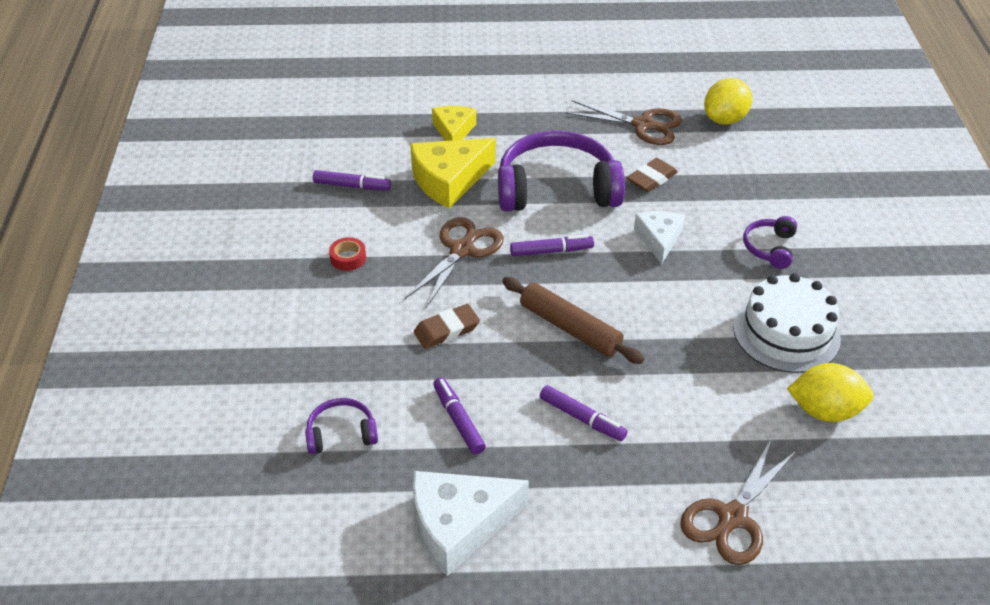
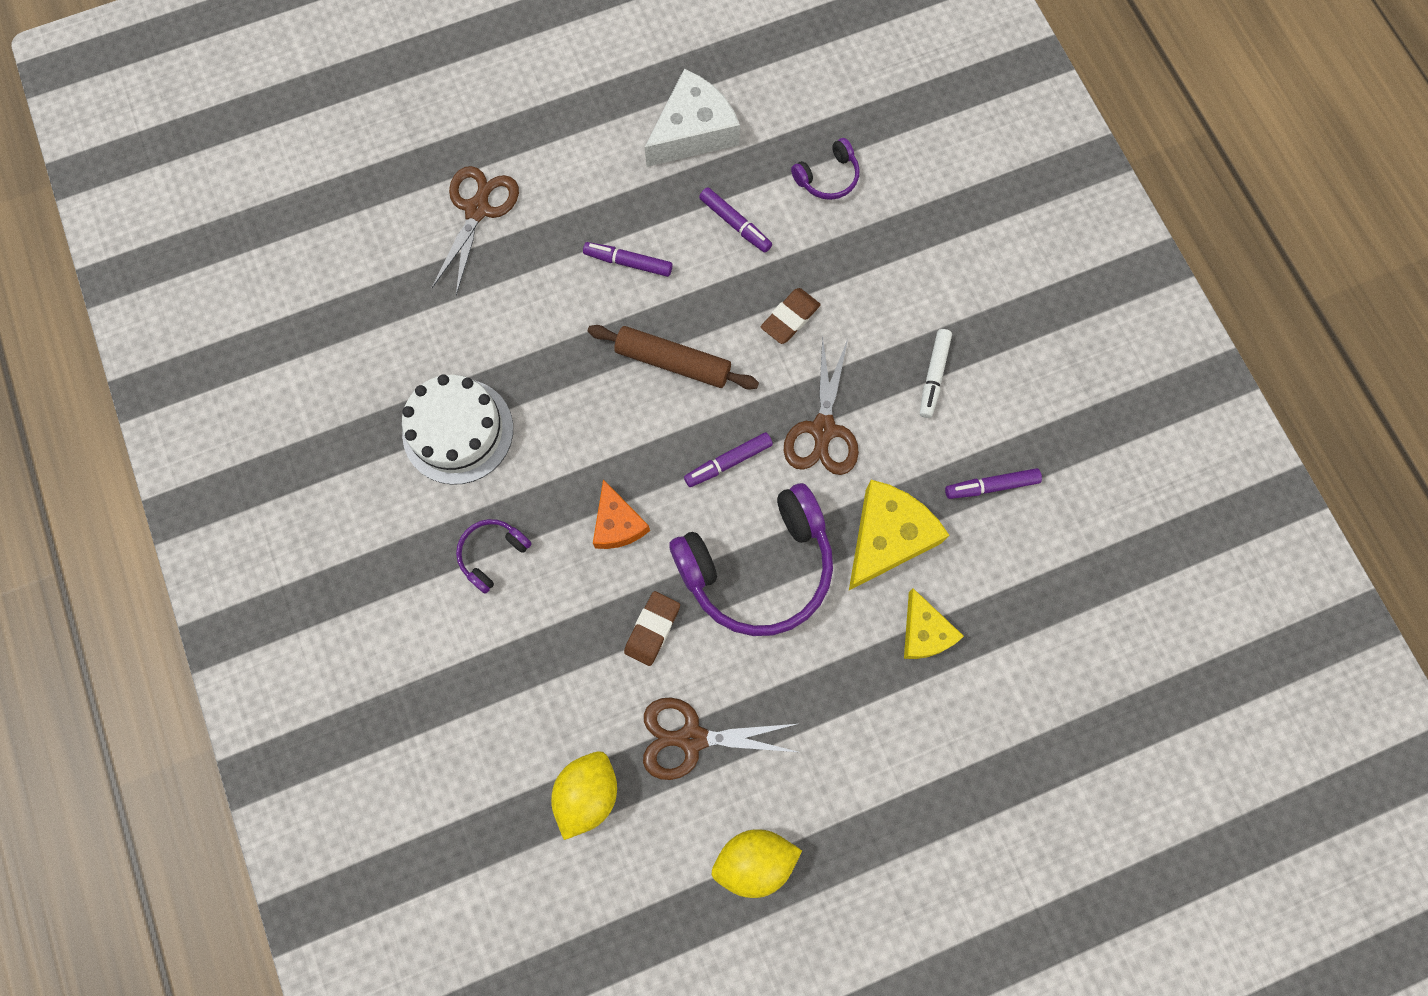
camera: 160 degrees right, 30 degrees up
red tape [329,237,366,271] -> white marker [920,329,952,418]
white cheese [634,211,685,264] -> orange cheese [593,479,650,549]
purple headphones [743,216,797,269] -> purple headphones turned 135 degrees counterclockwise [456,519,532,594]
yellow lemon [787,363,873,422] -> yellow lemon moved to [712,829,802,898]

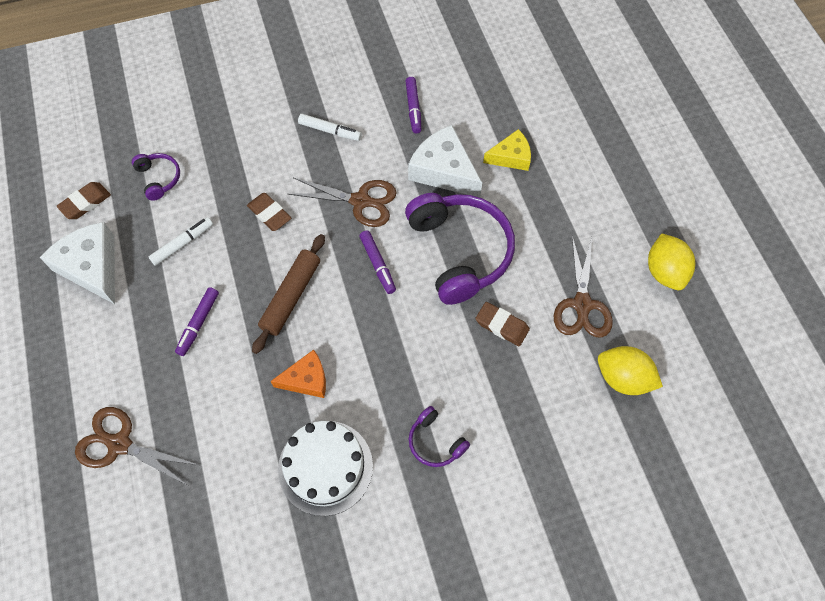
camera: 85 degrees left, 10 degrees down
orange cheese [593,479,650,549] -> orange cheese moved to [270,350,326,398]
purple marker [699,187,772,253] -> white marker [149,217,213,266]
yellow cheese [849,480,949,590] -> white cheese [408,125,482,198]
none -> brown eraser [57,182,111,219]

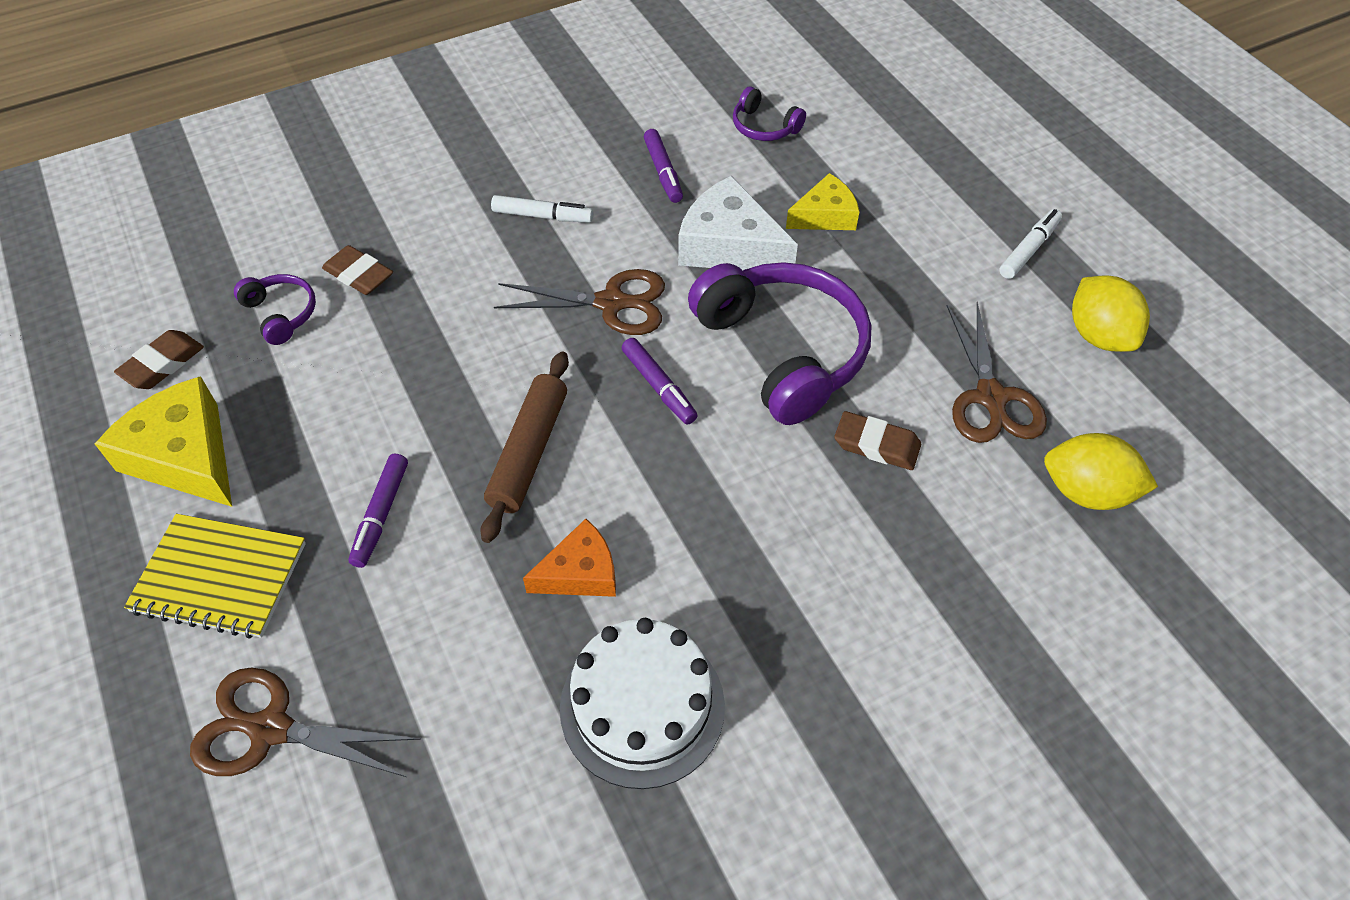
camera: 10 degrees left, 10 degrees down
white cheese [40,222,115,304] -> yellow cheese [95,376,232,507]
white marker [149,217,213,266] -> white marker moved to [999,209,1062,279]
brown eraser [247,193,291,231] -> brown eraser moved to [322,245,393,295]
purple headphones [409,406,470,467] -> purple headphones moved to [733,86,806,141]
none -> yellow notebook [124,514,306,639]

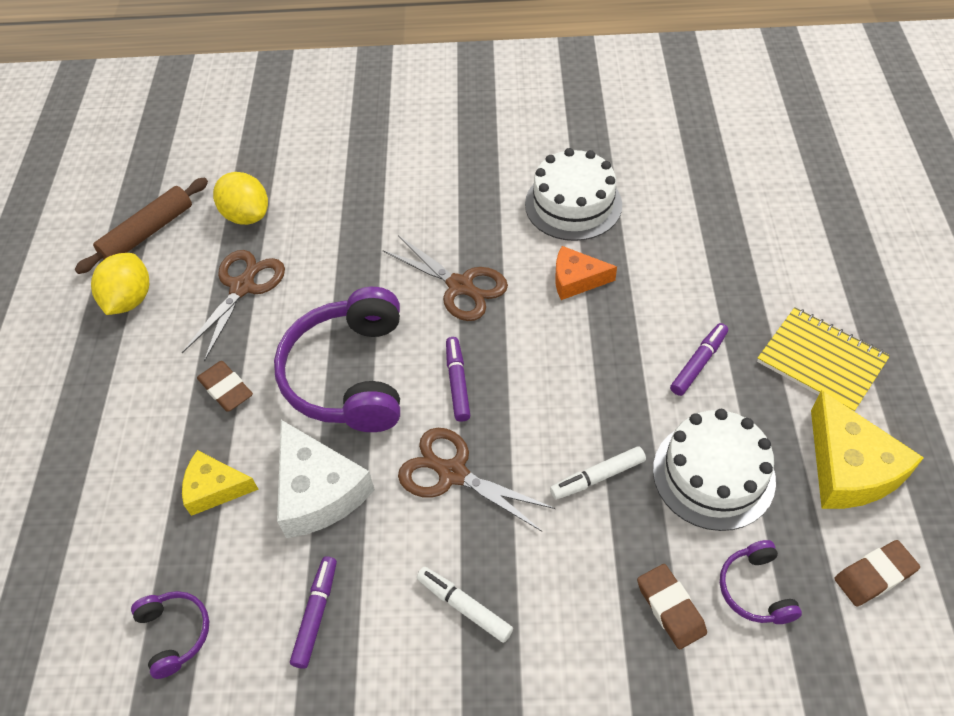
camera: 150 degrees left, 0 degrees up
brown scissors [190,668,421,777] -> brown scissors moved to [383,235,508,321]
brown rolling pin [480,352,569,543] -> brown rolling pin moved to [75,178,208,274]
brown eraser [834,411,921,470] -> brown eraser moved to [197,361,253,412]
white marker [999,209,1062,279] -> white marker moved to [550,446,646,500]
none -> white cake [653,409,776,531]

